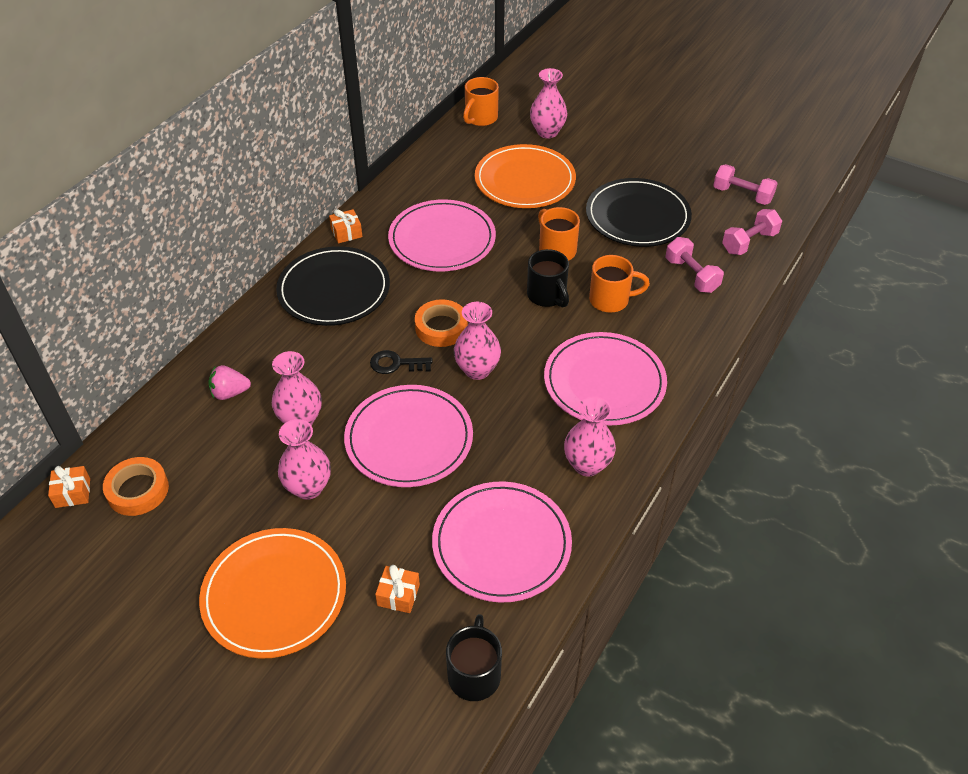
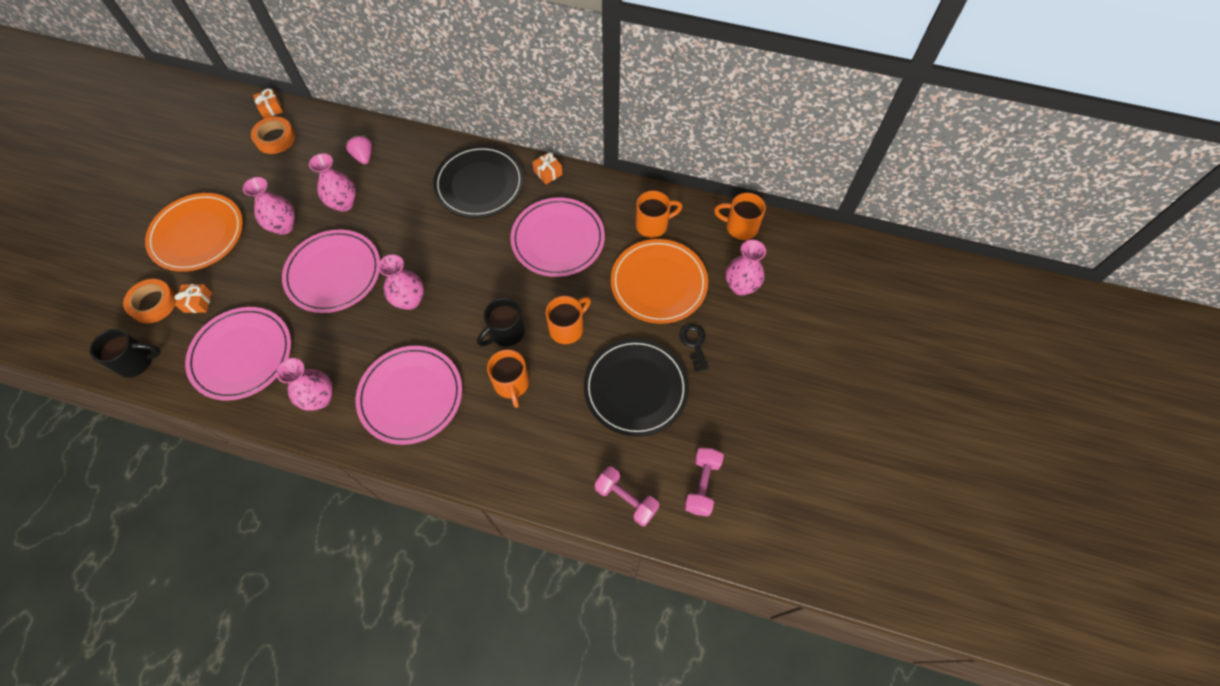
camera: 75 degrees right, 15 degrees up
black key [370,350,433,374] -> black key moved to [680,324,709,372]
orange tape [415,299,468,347] -> orange tape moved to [123,279,176,323]
pink dumbbell [666,237,724,293] -> none
none -> orange mug [636,191,682,238]

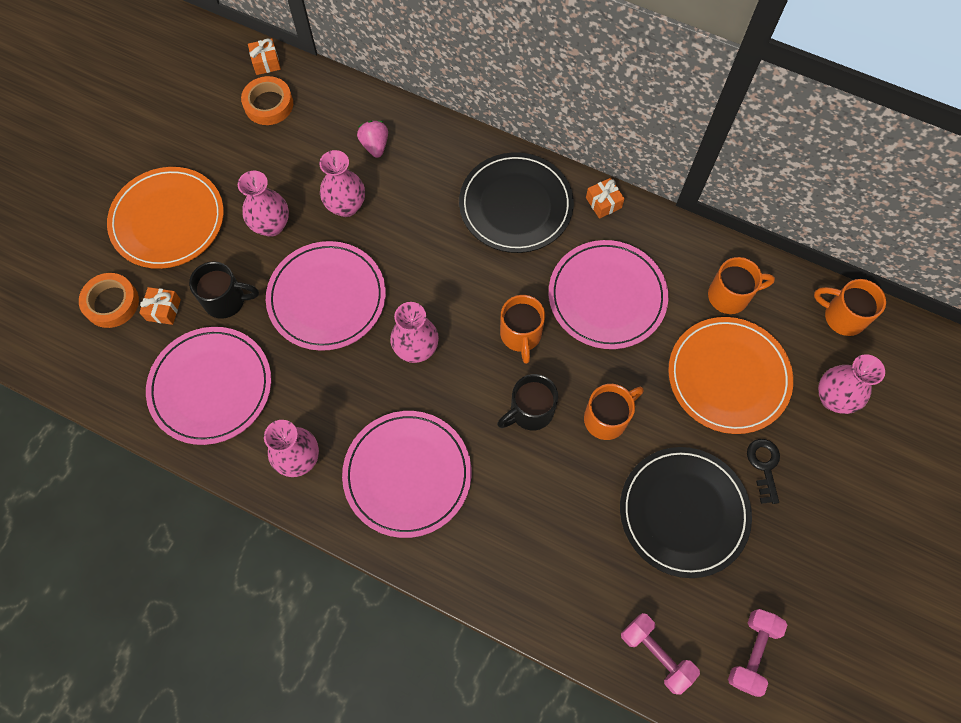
camera: 10 degrees right, 5 degrees up
black mug [90,329,161,378] -> black mug moved to [189,261,259,319]
orange mug [487,349,529,408] -> orange mug moved to [500,295,545,364]

